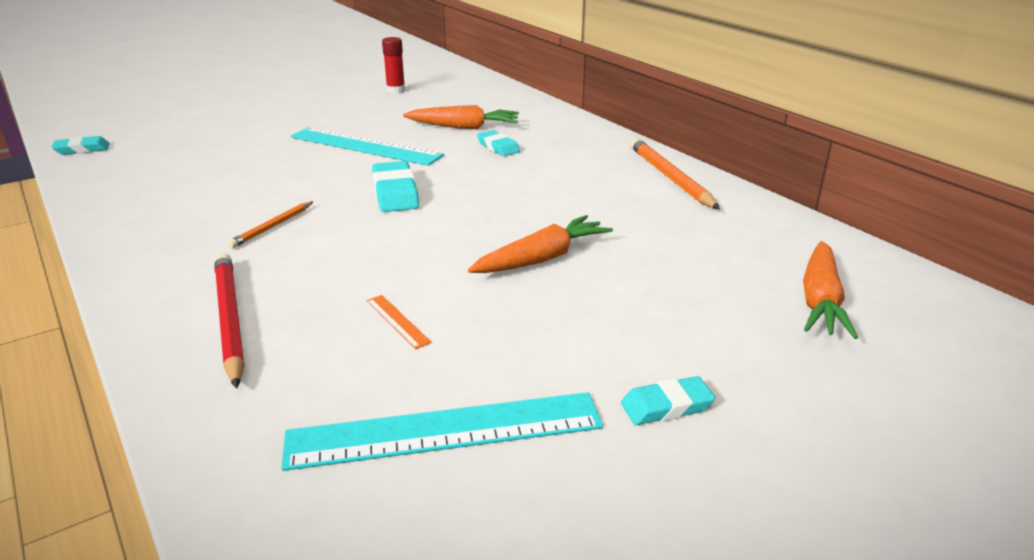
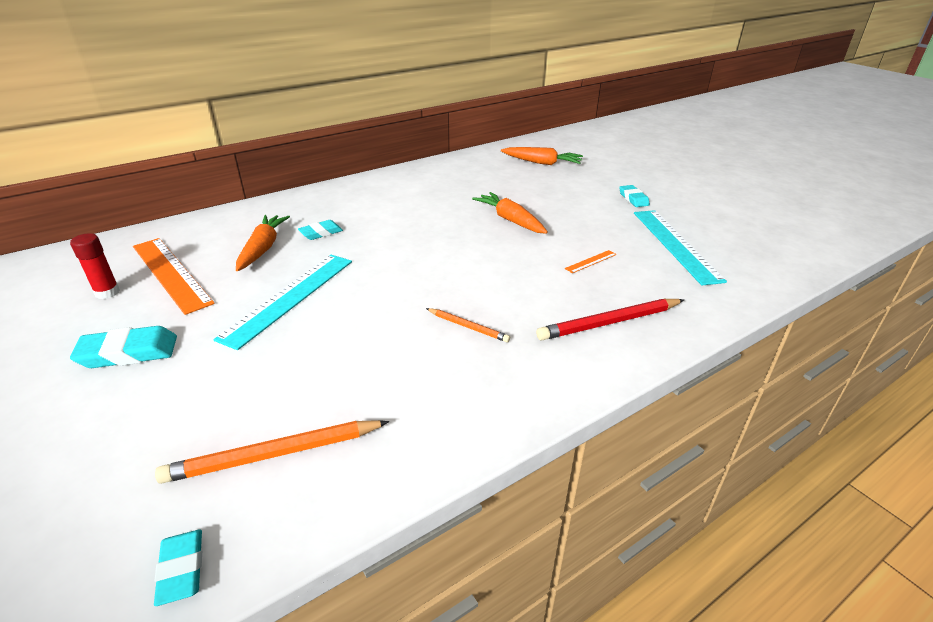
camera: 90 degrees left, 5 degrees up
turquoise eraser [372,161,419,212] -> turquoise eraser moved to [70,326,177,368]
orange pencil [630,138,720,209] -> orange pencil moved to [155,420,389,484]
none -> orange ruler [133,238,215,315]

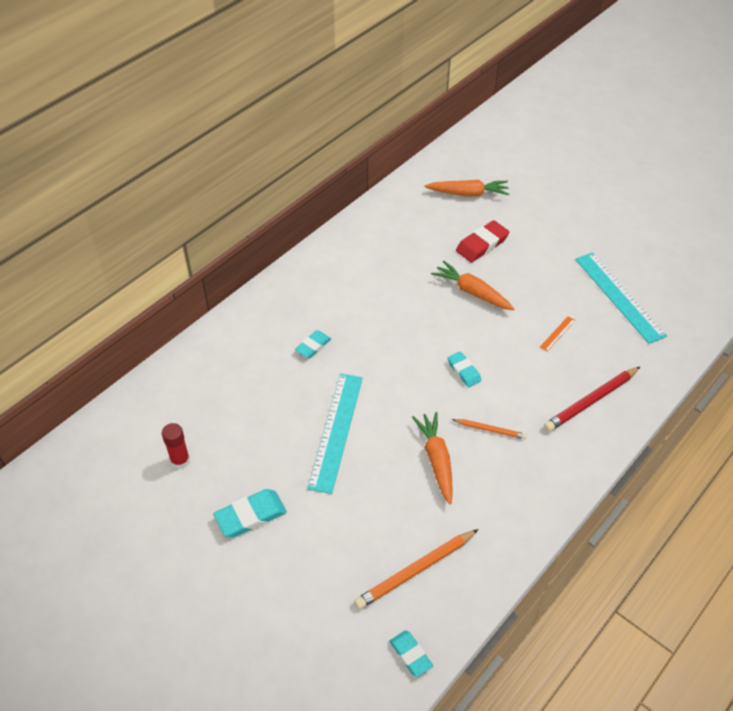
camera: 15 degrees left, 15 degrees up
orange ruler [133,238,215,315] -> none
orange carrot [236,215,290,271] -> orange carrot moved to [412,412,453,504]
turquoise eraser [619,185,650,207] -> turquoise eraser moved to [447,351,482,387]
none -> red eraser [456,220,509,262]

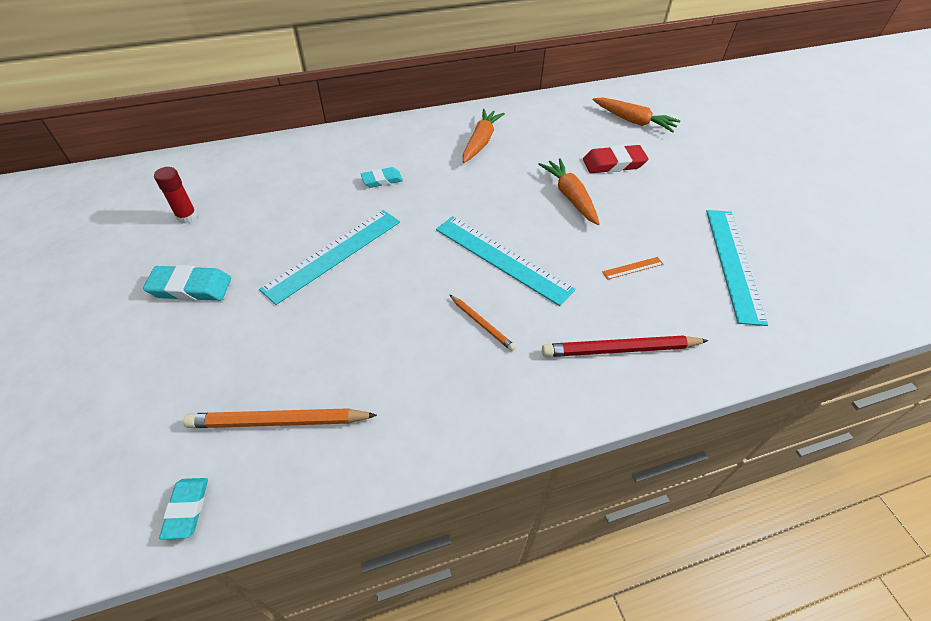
camera: 30 degrees right, 0 degrees up
orange carrot [412,412,453,504] -> orange carrot moved to [463,109,505,163]
turquoise eraser [447,351,482,387] -> turquoise ruler [436,216,576,306]

